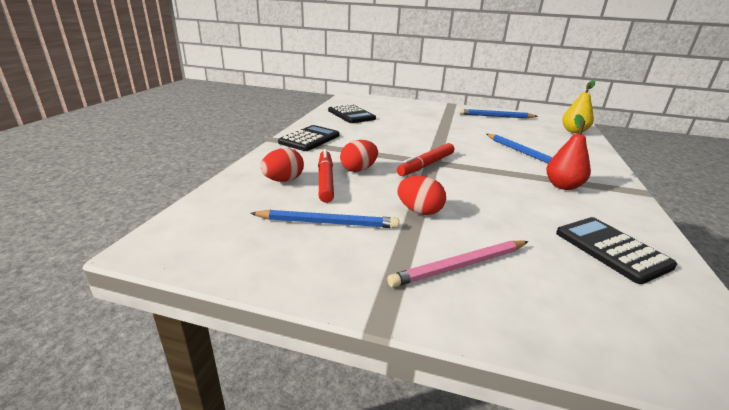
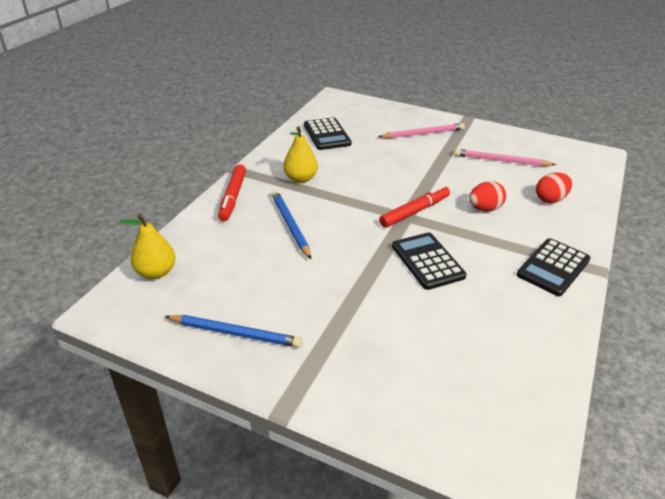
camera: 170 degrees left, 10 degrees up
blue pencil [250,210,399,228] -> pink pencil [454,149,556,166]
red marker [318,149,334,203] -> red marker moved to [218,165,246,221]
black calculator [328,104,376,123] -> black calculator moved to [392,233,466,290]
red egg [397,176,446,215] -> none
red pear [546,114,591,190] -> yellow pear [283,126,318,183]

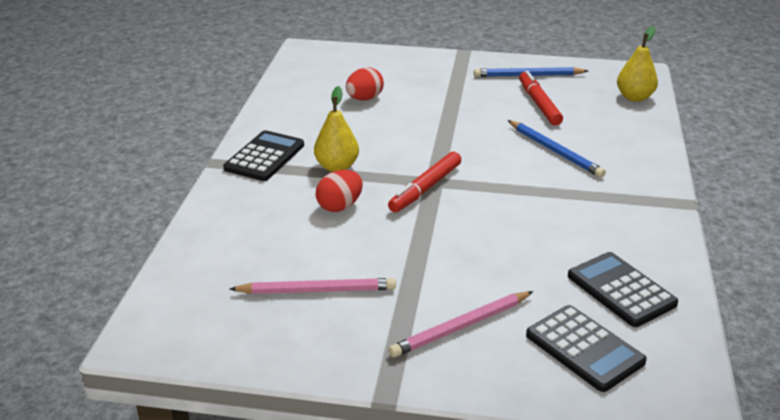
camera: 165 degrees right, 5 degrees down
red marker [218,165,246,221] -> red marker moved to [519,70,563,126]
yellow pear [283,126,318,183] -> yellow pear moved to [314,86,359,172]
black calculator [392,233,466,290] -> black calculator moved to [526,305,647,392]
red egg [536,173,572,203] -> red egg moved to [346,67,384,101]

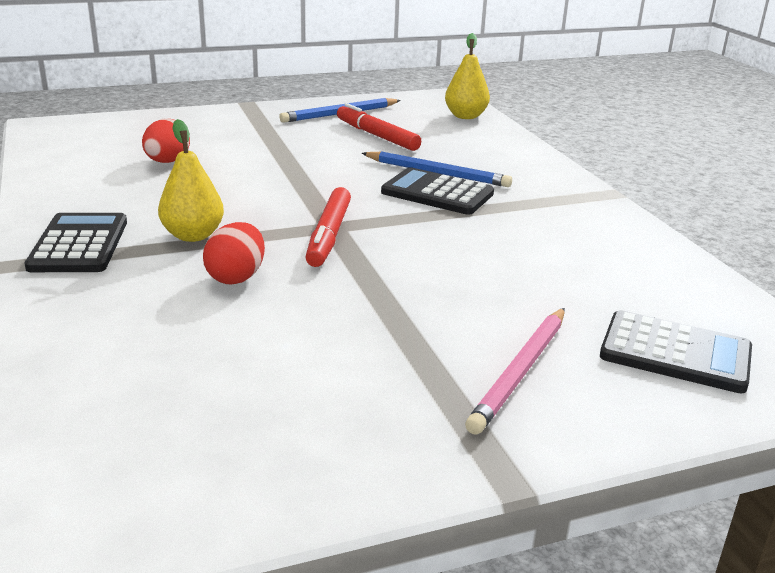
camera: 30 degrees left, 5 degrees down
pink pencil [230,278,396,294] -> none
black calculator [568,252,678,327] -> black calculator moved to [381,167,494,215]

